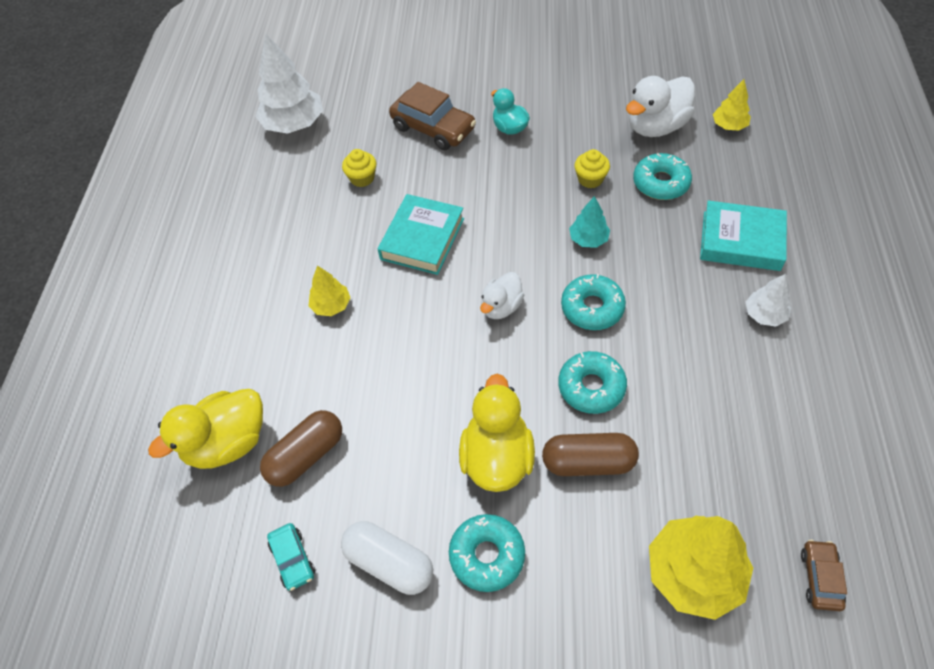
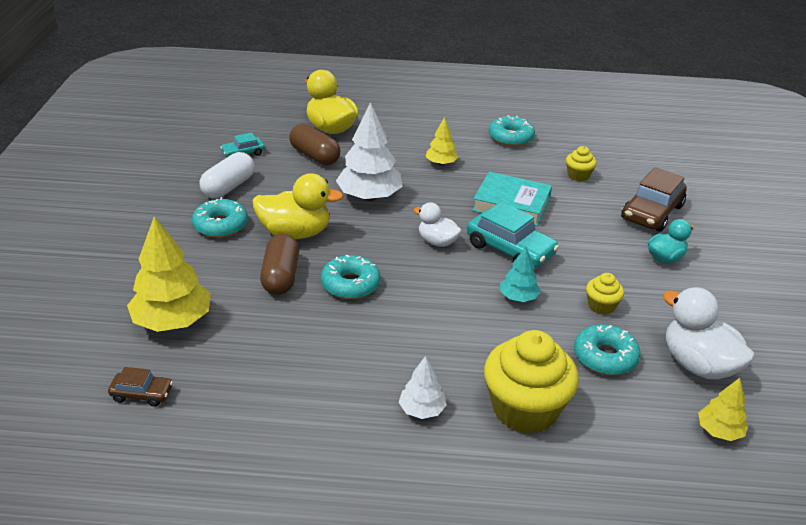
camera: 85 degrees right, 20 degrees down
white tree [255,33,323,134] -> white tree moved to [336,102,402,201]
turquoise donut [561,274,626,330] -> turquoise donut moved to [489,115,535,147]
turquoise book [700,200,787,271] -> yellow cupcake [484,330,579,434]
none -> turquoise car [467,202,559,268]

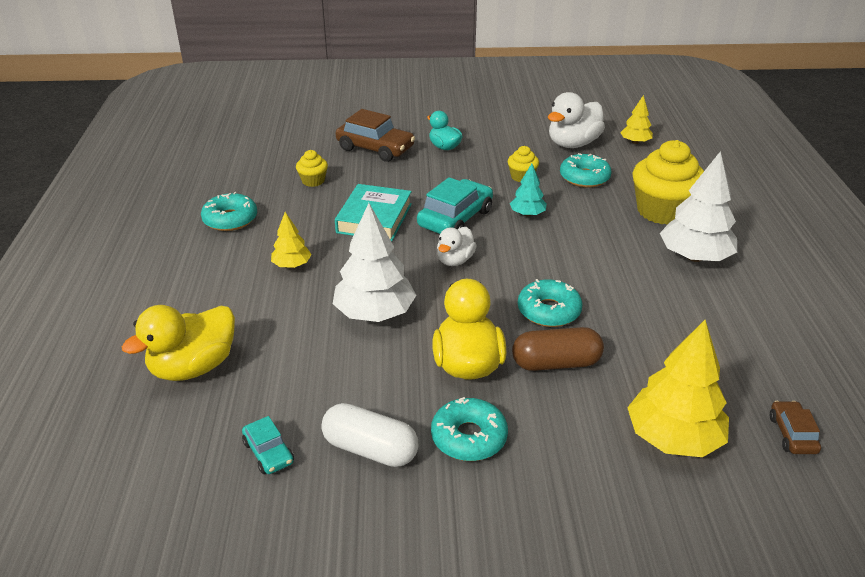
camera: 95 degrees left, 0 degrees up
brown capsule [289,124,341,165] -> none
white tree [398,356,447,419] -> white tree [660,151,737,262], size x1.89

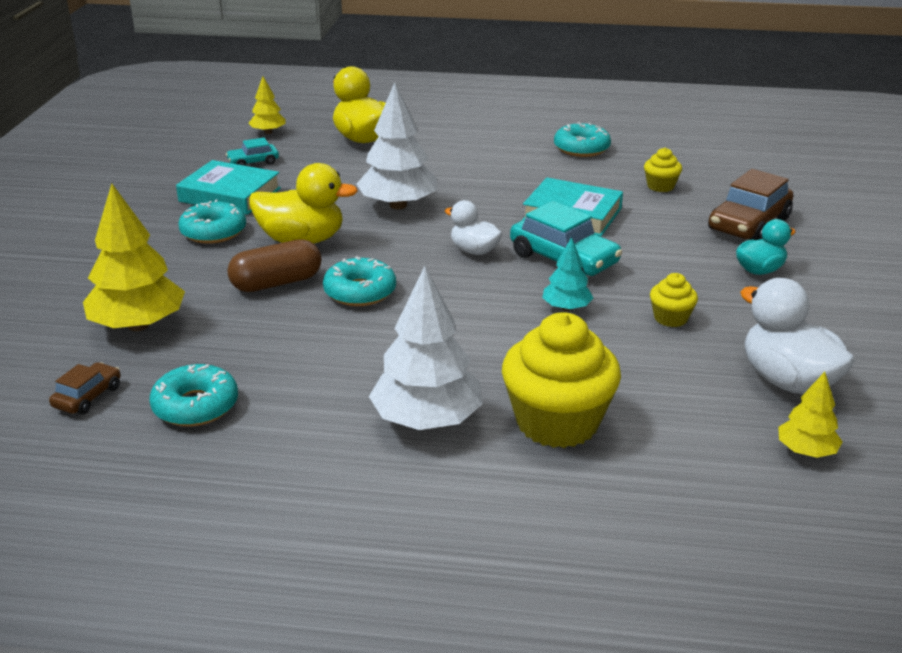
camera: 100 degrees right, 5 degrees down
yellow tree [271,212,312,268] -> yellow tree moved to [249,77,286,134]
white capsule [322,403,418,467] -> turquoise book [176,160,281,215]
brown capsule [512,327,604,371] -> brown capsule turned 60 degrees clockwise [227,239,321,292]
turquoise donut [560,153,612,188] -> turquoise donut moved to [150,364,238,426]
brown car [770,401,821,454] -> brown car turned 75 degrees counterclockwise [49,362,121,415]

